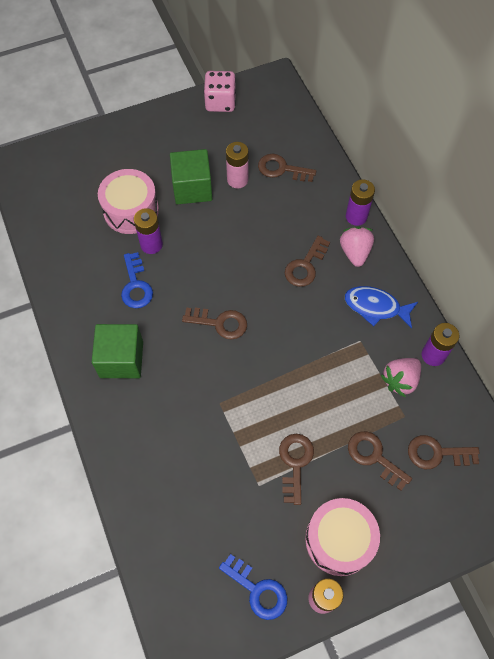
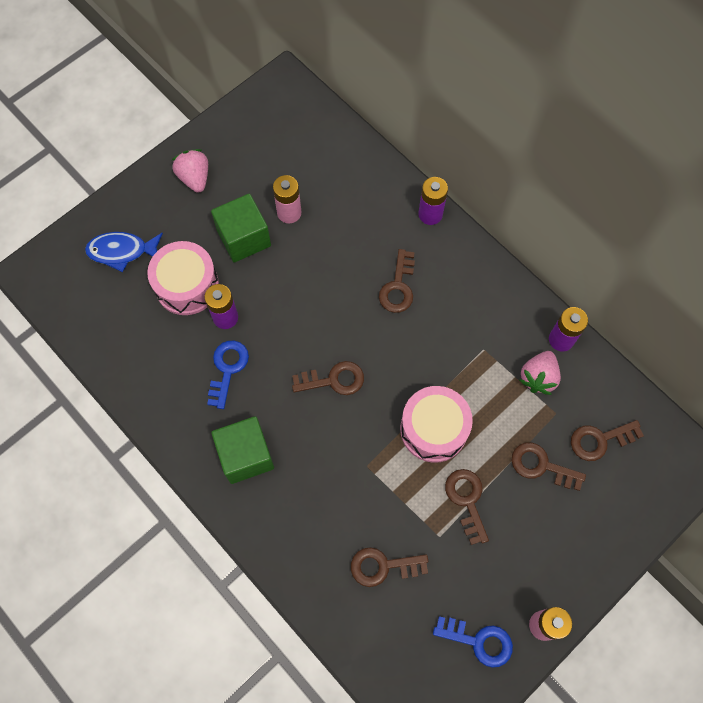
camera: 20 degrees left, 5 degrees up
blue key [121,252,153,308] -> blue key turned 135 degrees counterclockwise [207,341,249,409]
pink dice [204,71,236,112] -> none
brown key [258,154,316,182] -> brown key moved to [351,547,428,587]
pink drum [305,498,380,576] -> pink drum moved to [400,386,473,463]
pink strawberry [340,226,374,267] -> pink strawberry moved to [172,149,208,193]
blue fish [345,286,418,329] -> blue fish moved to [85,232,163,272]

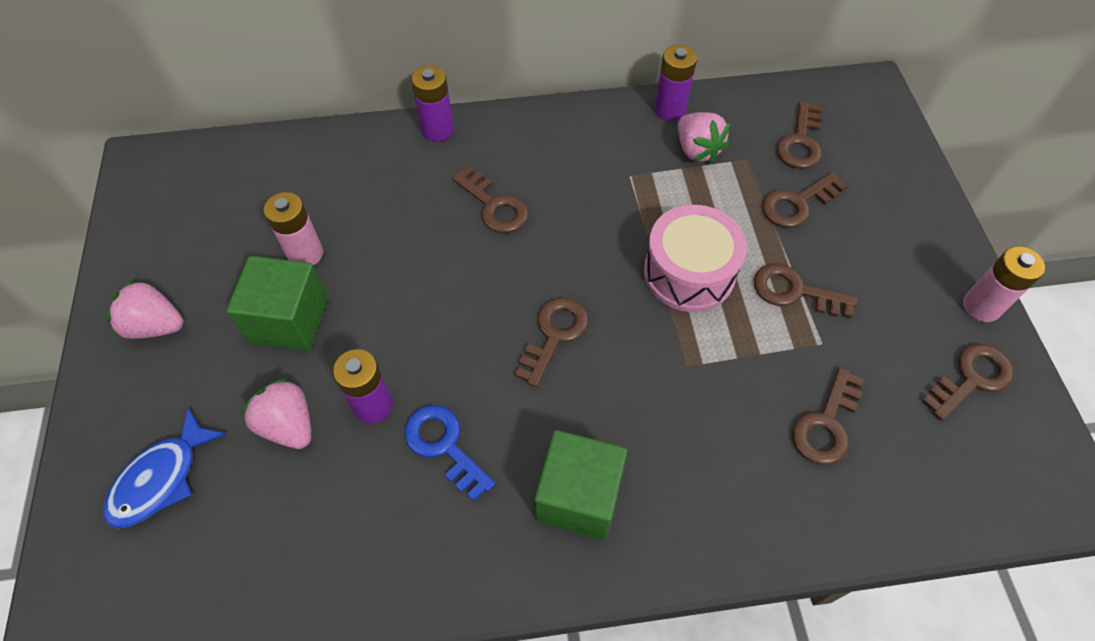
camera: 55 degrees left, 10 degrees down
pink drum [147,241,219,315] -> pink strawberry [241,378,311,449]
blue key [433,616,513,668] -> brown key [922,344,1014,421]

